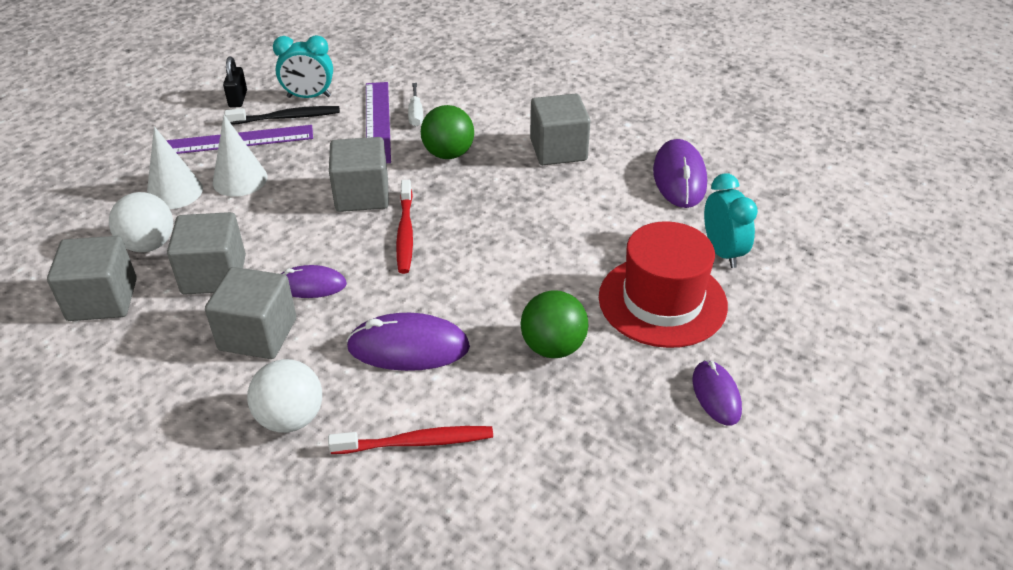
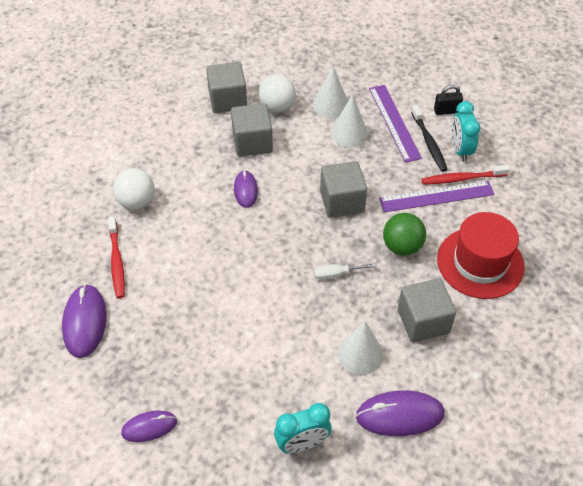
camera: 85 degrees right, 10 degrees up
grey cube [205,267,296,359] -> none
purple mouse [346,313,470,371] -> purple mouse moved to [62,284,106,358]
red toothbrush [396,180,413,274] -> red toothbrush moved to [422,165,510,185]
white screwdriver [408,83,423,126] -> white screwdriver moved to [314,263,376,280]
green ball [520,290,589,358] -> none
red hat [599,221,728,348] -> red hat moved to [437,212,525,299]
none -> white cone [338,321,383,375]

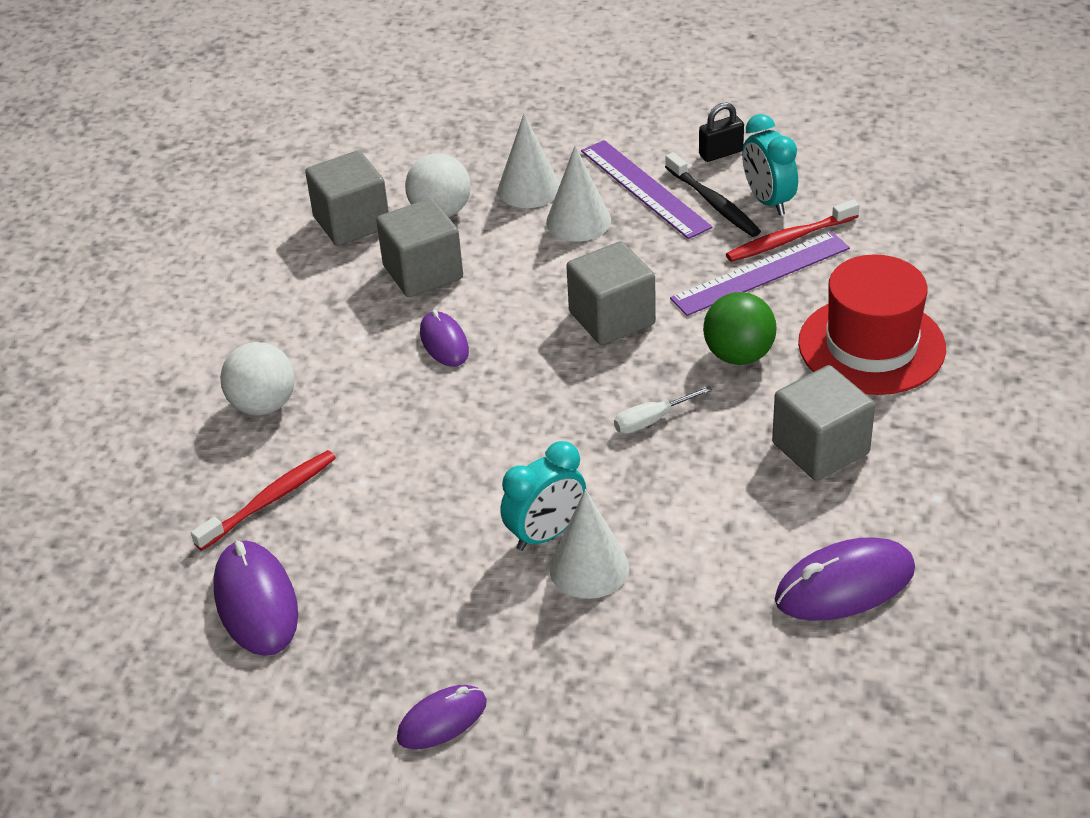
camera: 15 degrees left, 10 degrees down
red toothbrush [108,216,125,298] -> red toothbrush turned 105 degrees counterclockwise [191,450,336,551]
turquoise clock [274,403,332,453] -> turquoise clock moved to [500,441,586,551]
white cone [338,321,383,375] -> white cone moved to [549,489,629,599]

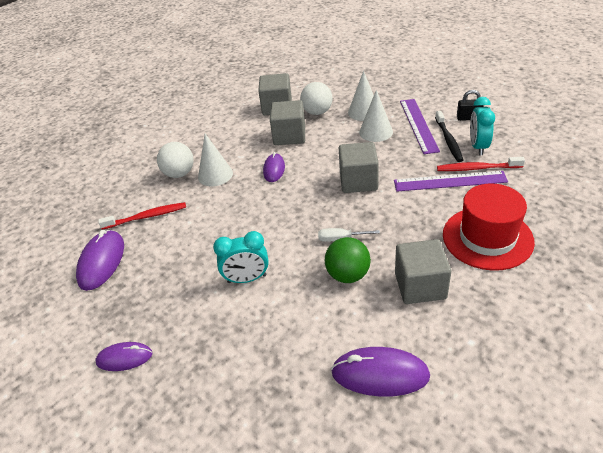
camera: 30 degrees right, 0 degrees up
white cone [549,489,629,599] -> white cone moved to [198,134,233,186]
green ball [703,292,776,365] -> green ball moved to [325,237,371,283]

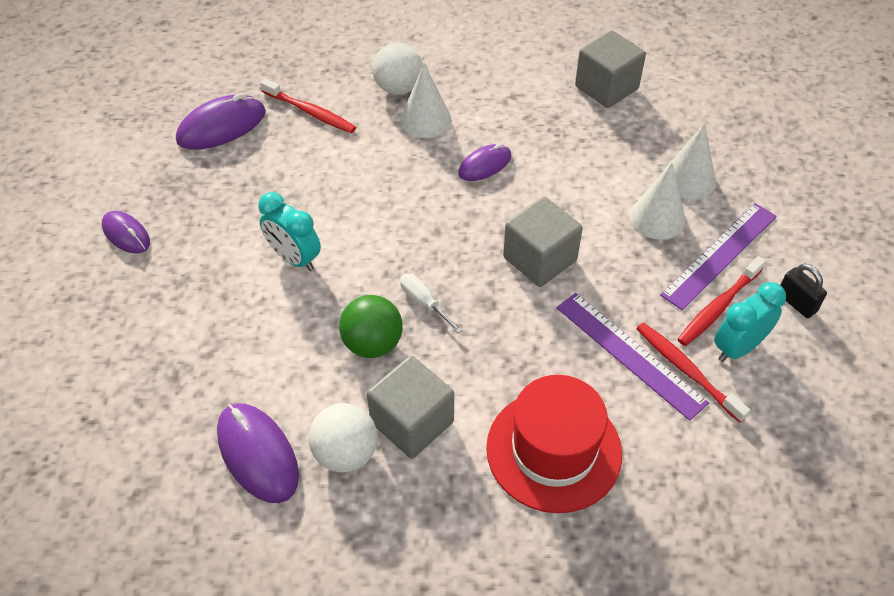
camera: 45 degrees right, 10 degrees up
grey cube [270,100,305,145] -> none
white ball [300,82,333,115] -> white ball moved to [309,403,377,472]
black toothbrush [435,111,463,162] -> red toothbrush [678,256,766,346]

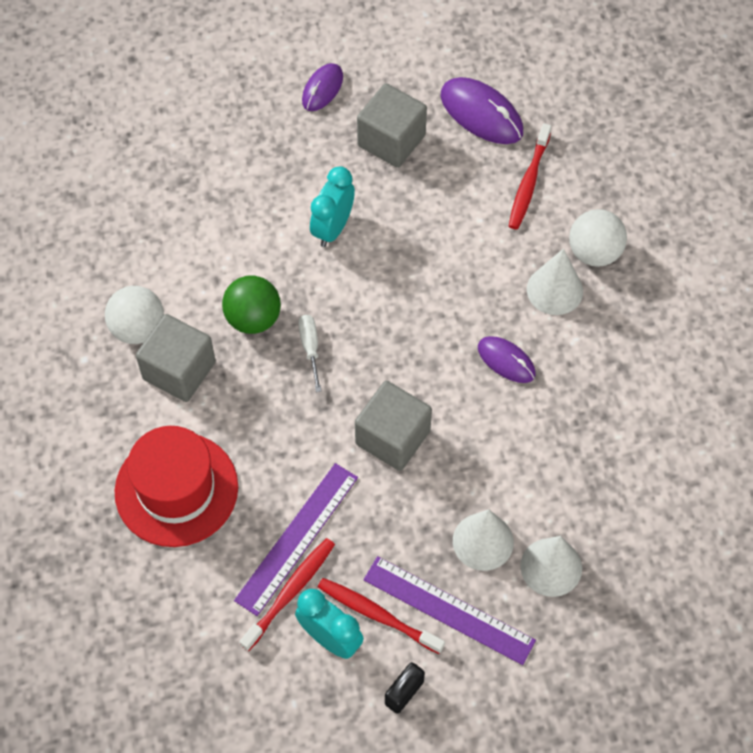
camera: 75 degrees right, 10 degrees up
purple mouse [217,403,299,503] -> none
white screwdriver [400,274,462,333] -> white screwdriver turned 45 degrees counterclockwise [298,315,321,392]
grey cube [575,30,646,108] -> grey cube moved to [357,83,427,168]

